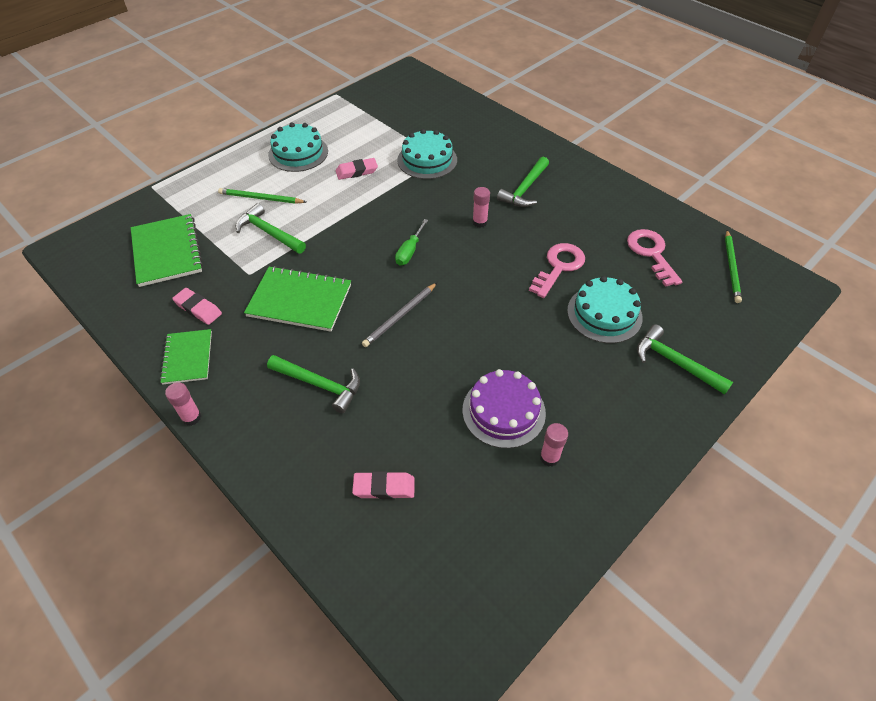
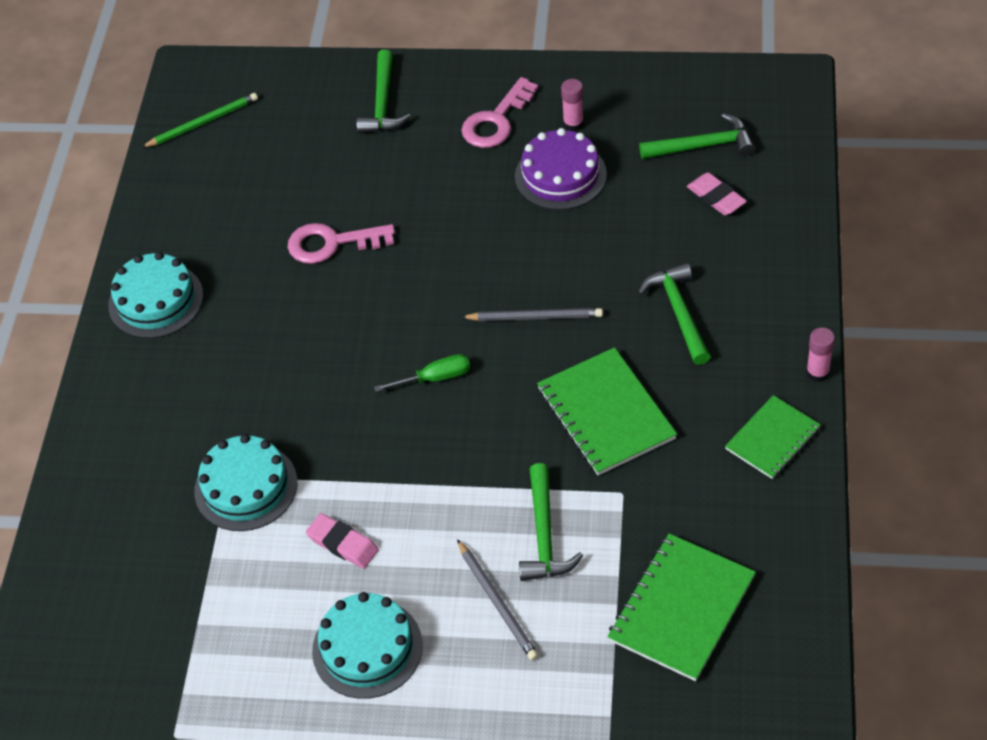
camera: 125 degrees left, 0 degrees up
pink eraser [172,288,222,325] -> none
green pencil [218,188,306,204] -> grey pencil [457,539,539,661]
pink glue stick [472,187,490,228] -> none
green hammer [497,157,549,207] -> green hammer moved to [639,113,755,159]
turquoise cake [567,276,643,343] -> turquoise cake moved to [108,252,203,338]
pink key [627,229,682,287] -> pink key moved to [461,77,538,148]

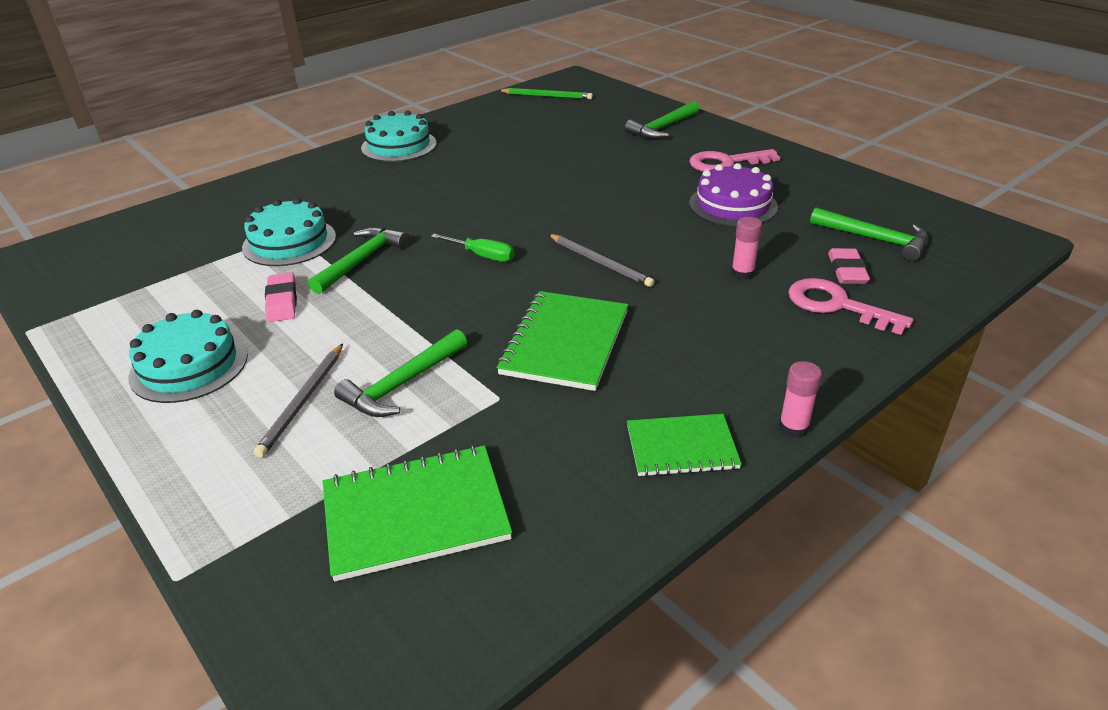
camera: 40 degrees right, 15 degrees down
pink key [287,223,395,264] -> pink key moved to [788,278,913,335]
pink glue stick [561,79,584,132] -> pink glue stick moved to [731,217,762,280]
green hammer [638,263,711,365] -> green hammer moved to [308,227,409,294]

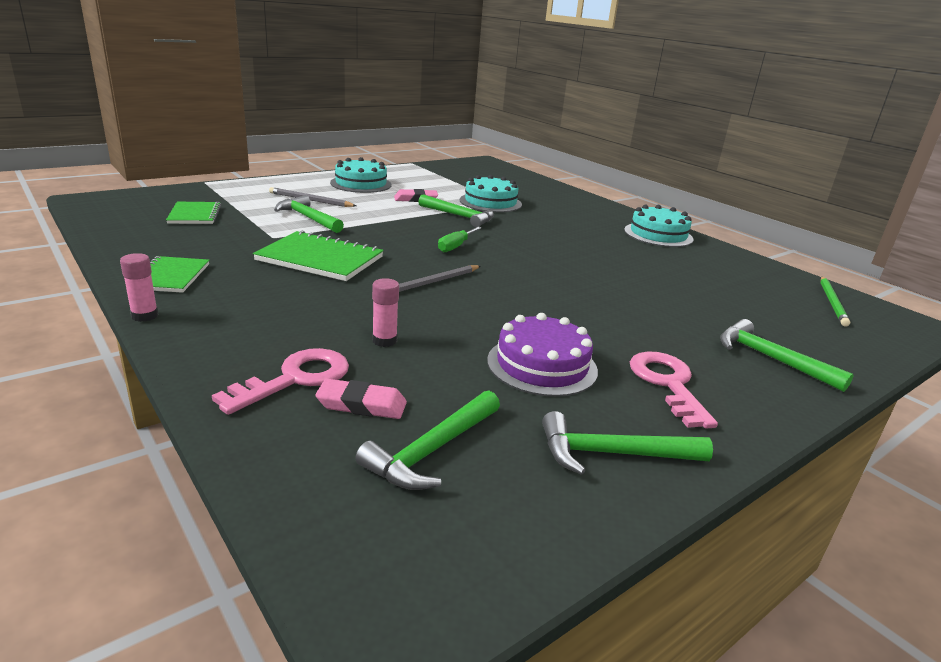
camera: 90 degrees right, 10 degrees down
green notebook [323,445,512,582] -> green notebook [166,202,221,224], size x0.64
none -> green hammer [542,411,713,475]

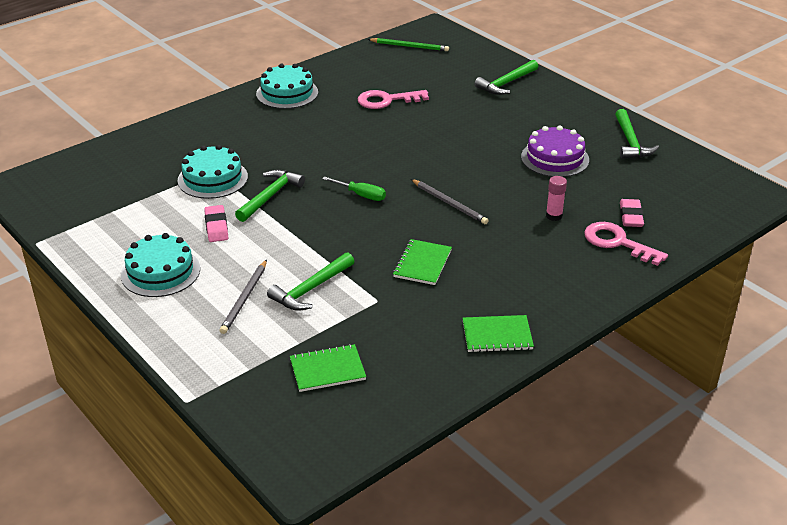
camera: 90 degrees left, 10 degrees up
pink glue stick [120,253,159,322] -> none
green notebook [253,230,384,281] -> green notebook [393,239,452,285], size x0.64
green hammer [355,390,500,490] -> none
pink key [630,352,718,429] -> pink key moved to [358,90,429,109]

